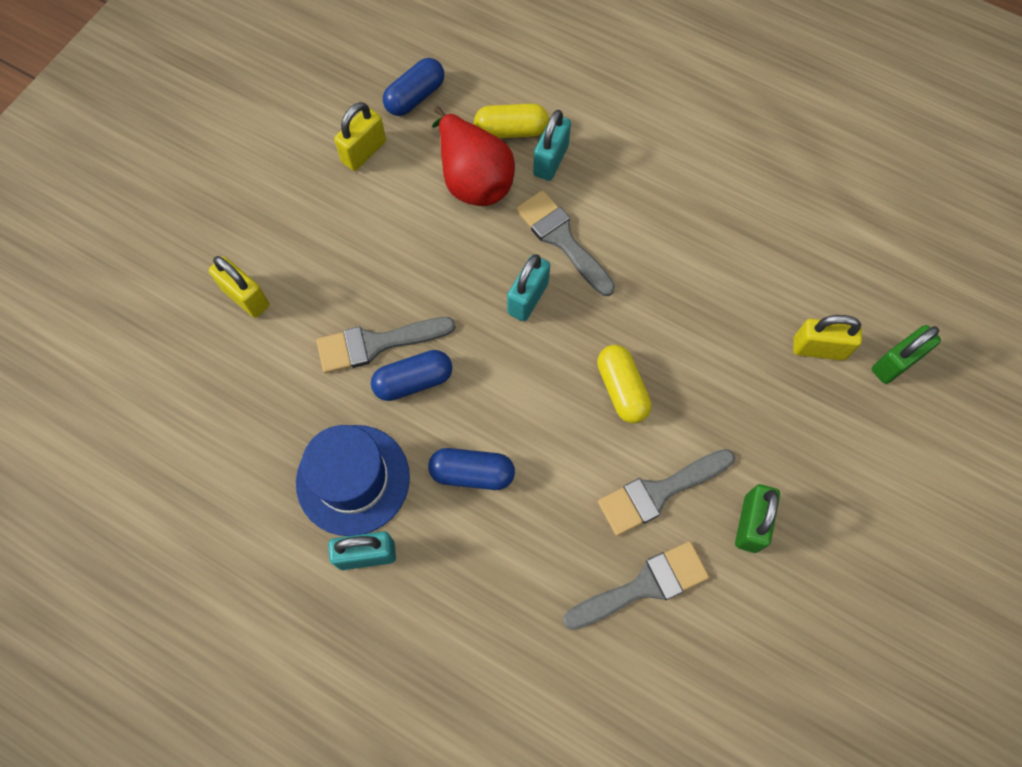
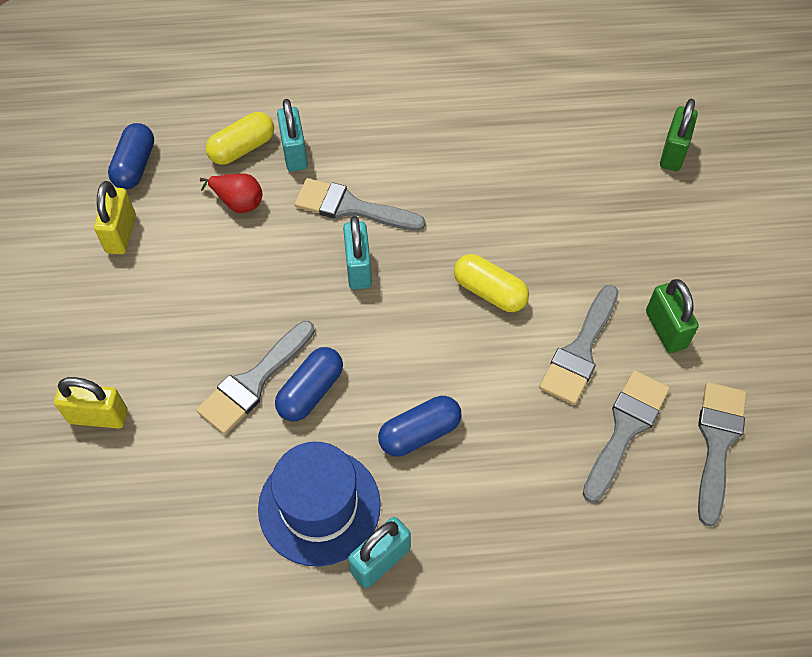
camera: 35 degrees left, 10 degrees down
red pear [432,106,515,206] -> red pear [200,174,262,213], size x0.55
yellow padlock [793,315,862,360] -> none
none -> grey brush [698,382,746,527]

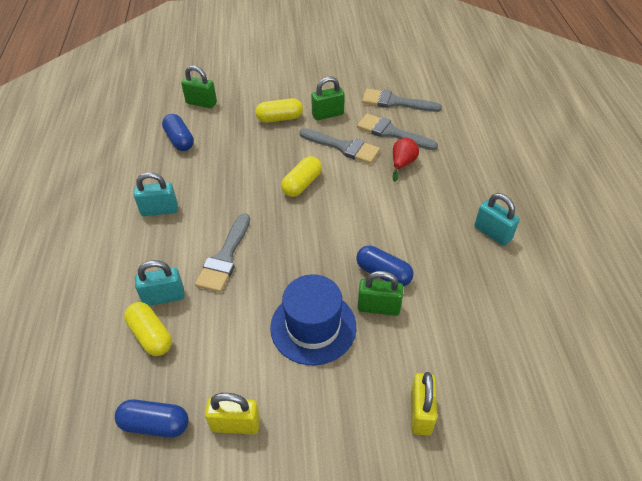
camera: 90 degrees left, 10 degrees down
grey brush [196,321,315,434] -> green padlock [358,271,403,316]
red pear [200,174,262,213] -> red pear moved to [393,138,419,182]
blue hat [258,442,381,567] -> blue hat moved to [270,275,356,365]
turquoise padlock [343,216,372,290] -> turquoise padlock moved to [134,172,178,216]
blue capsule [378,396,462,456] -> blue capsule moved to [162,114,194,151]
none -> yellow capsule [255,98,303,123]

